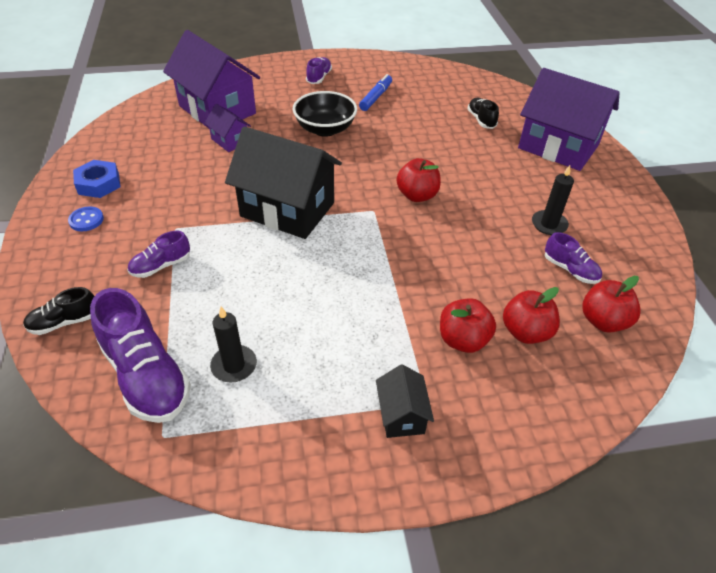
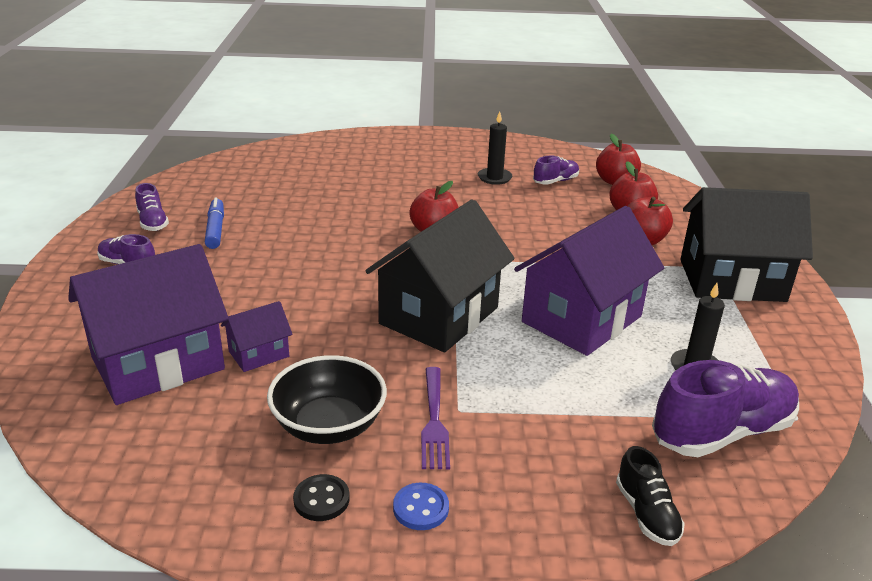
camera: 80 degrees left, 15 degrees down
blue nut [73,160,121,198] -> black button [293,474,350,521]
purple shoe [128,231,190,278] -> purple shoe moved to [135,183,169,231]
black bowl [293,91,357,137] -> black bowl moved to [267,355,387,444]
blue marker [359,74,392,111] -> blue marker turned 45 degrees clockwise [205,197,224,249]
black house [376,364,434,438] -> black house [680,187,813,302], size x2.16
black shoe [467,98,499,129] -> none
purple house [518,68,620,171] -> purple house moved to [514,206,664,356]
none -> purple fork [421,367,450,469]

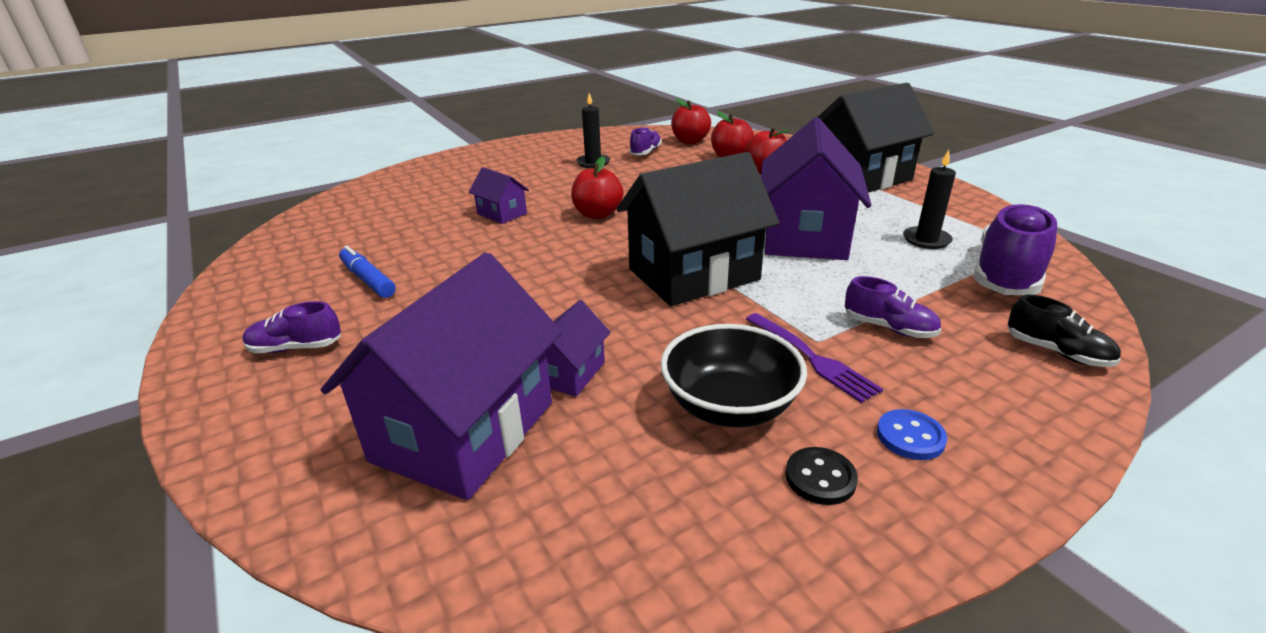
camera: 30 degrees left, 0 degrees up
purple shoe [135,183,169,231] -> purple shoe moved to [845,276,941,338]
black house [365,199,515,352] -> black house turned 60 degrees clockwise [617,152,779,306]
none -> purple house [469,167,529,224]

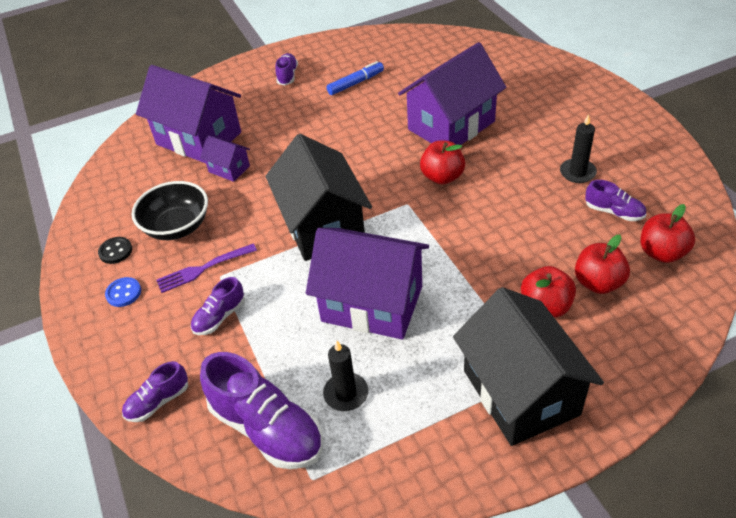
camera: 100 degrees right, 15 degrees up
purple house [469,167,529,224] -> purple house [398,42,506,145], size x2.16
black shoe [1008,294,1121,367] -> purple shoe [122,361,188,422]

